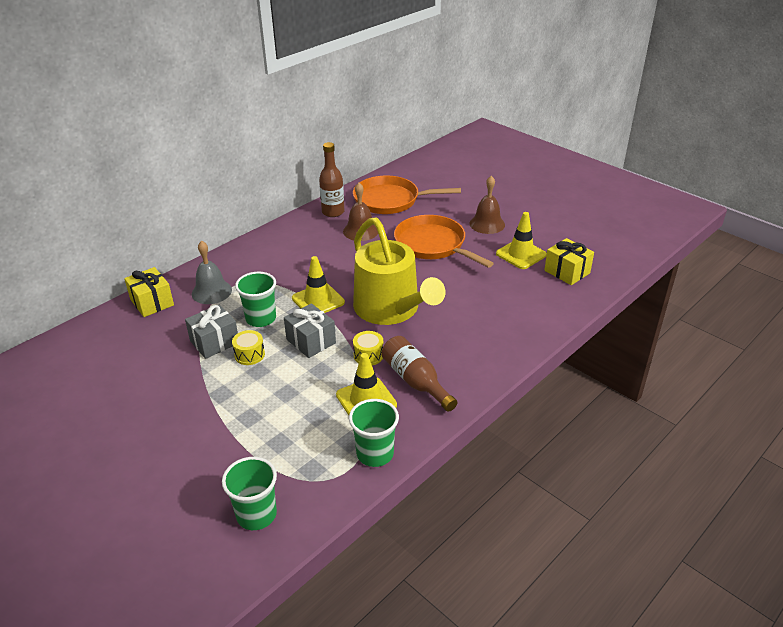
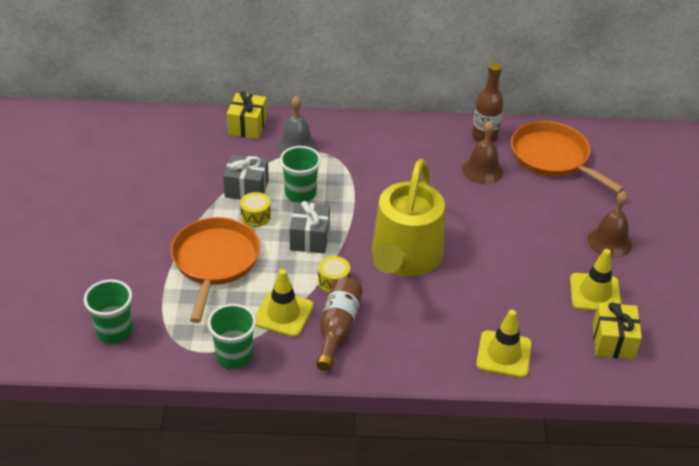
camera: 45 degrees right, 5 degrees up
yellow traffic cone [292,256,345,313] -> yellow traffic cone moved to [476,310,532,378]
orange pan [394,215,494,268] -> orange pan moved to [171,217,260,323]

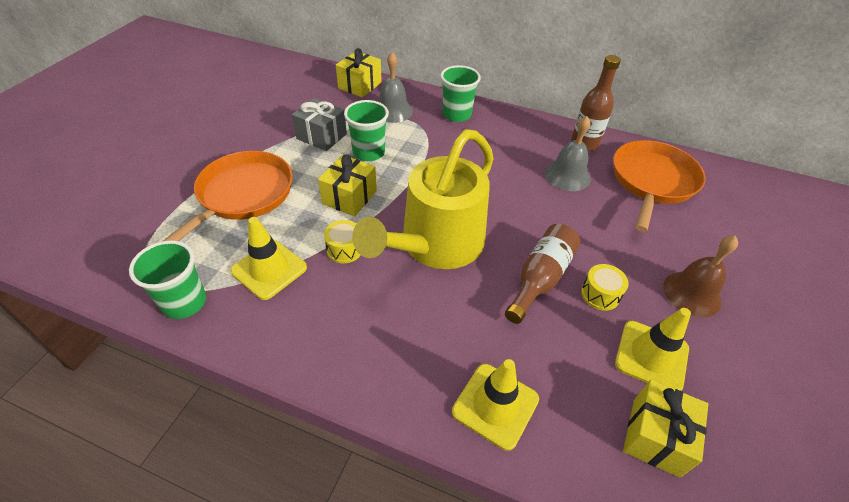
camera: 20 degrees right, 5 degrees up
green cup [84,279,133,344] -> green cup moved to [441,65,481,122]
yellow drum [240,192,271,227] -> yellow drum moved to [581,264,629,311]
grey gift [289,201,330,254] -> yellow gift [318,154,377,217]
brown bottle [316,278,363,371] -> brown bottle moved to [505,224,581,324]
brown bell [462,120,503,184] -> grey bell [545,116,591,191]
orange pan [511,121,624,193] -> orange pan turned 45 degrees clockwise [613,140,706,232]

